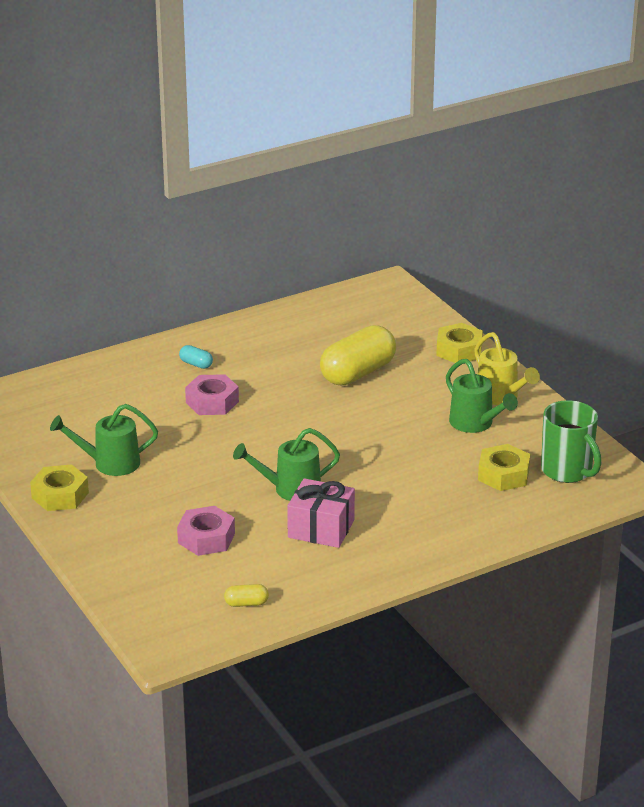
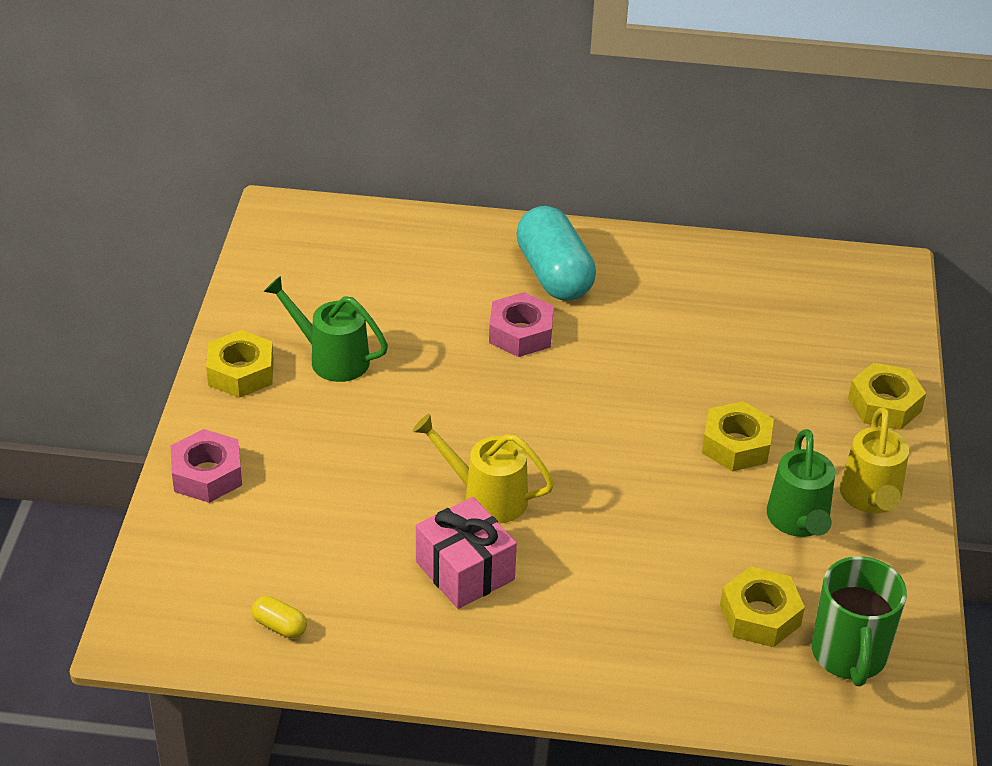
camera: 35 degrees right, 10 degrees up
pink nut [177,506,235,556] -> pink nut moved to [171,429,242,503]
turquoise capsule [179,345,213,369] -> turquoise capsule [516,206,596,301], size x2.38
green watering can [233,428,340,501] -> yellow watering can [413,414,554,524]
yellow capsule [320,325,396,385] -> none
none -> yellow nut [702,401,774,472]

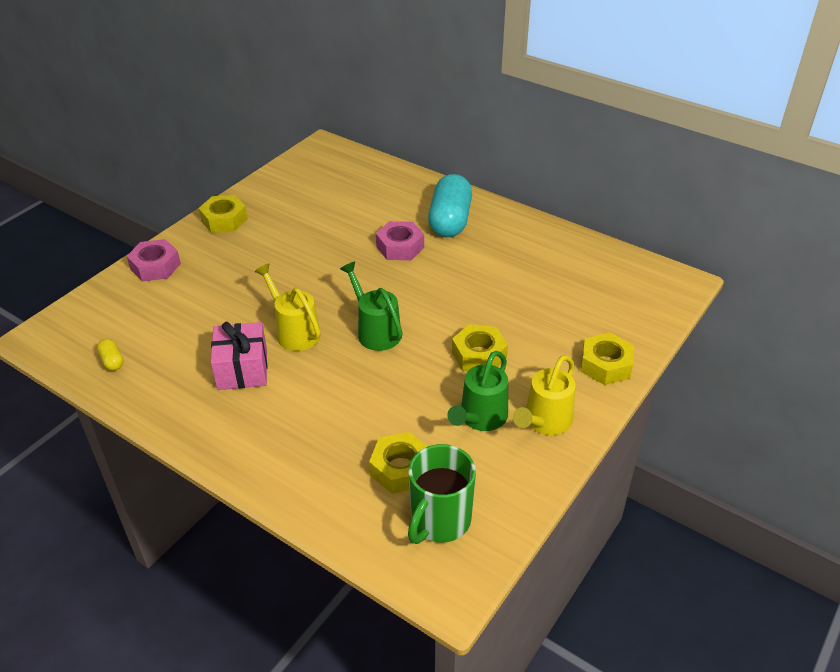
camera: 30 degrees right, 0 degrees up
green watering can [264,276,388,382] -> green watering can moved to [340,262,403,351]

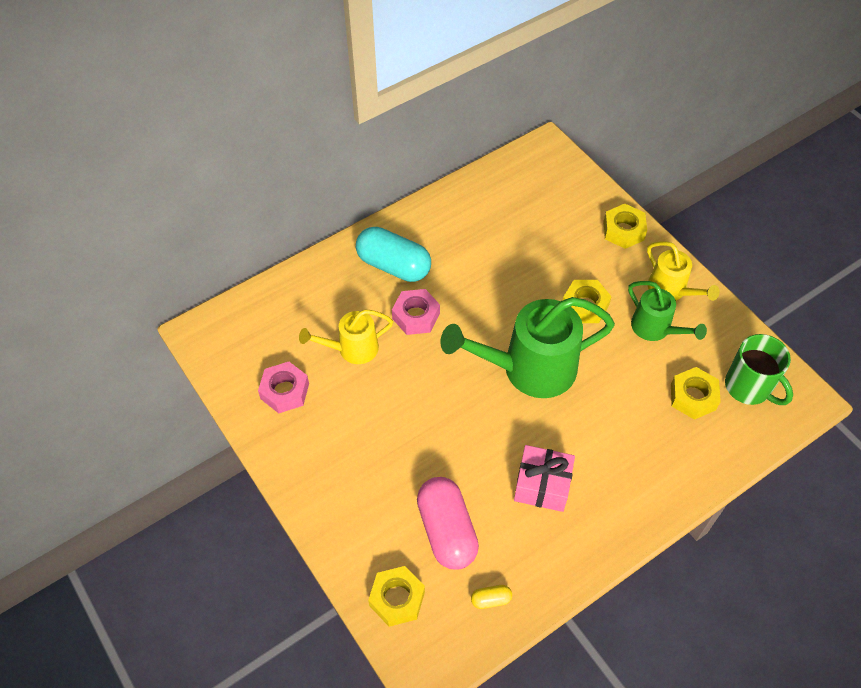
camera: 70 degrees left, 15 degrees up
pink nut [127,239,181,282] -> pink nut moved to [258,362,309,413]
yellow nut [198,195,248,233] -> yellow nut moved to [368,566,425,627]
yellow watering can [254,263,321,351] -> yellow watering can moved to [299,310,393,364]
green watering can [340,262,403,351] -> green watering can [441,297,615,398], size x1.81
none -> pink capsule [417,477,479,570]

